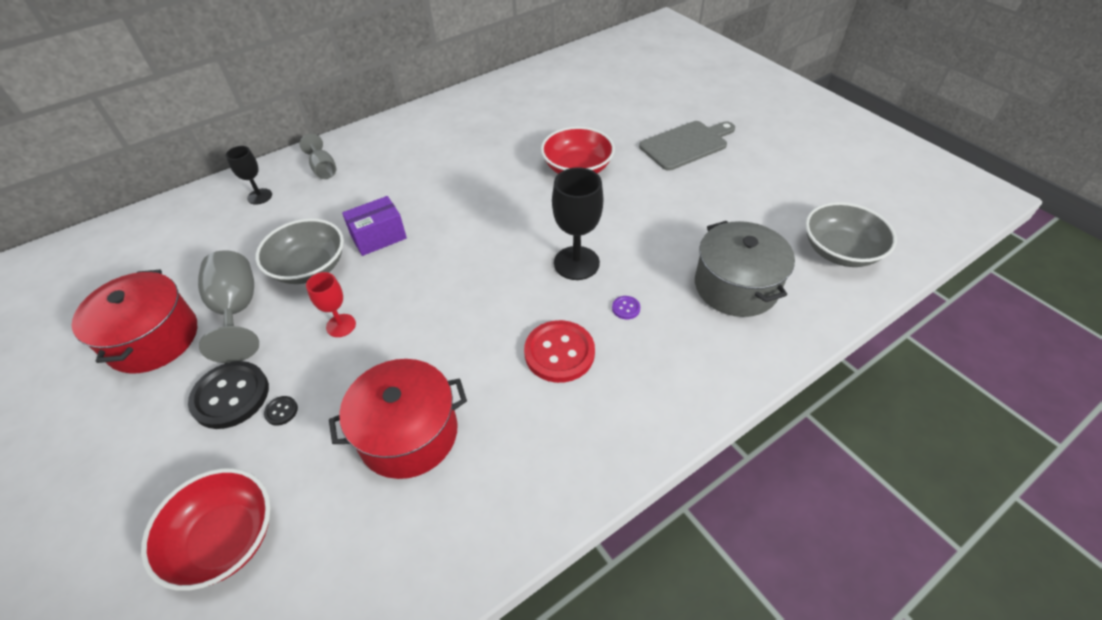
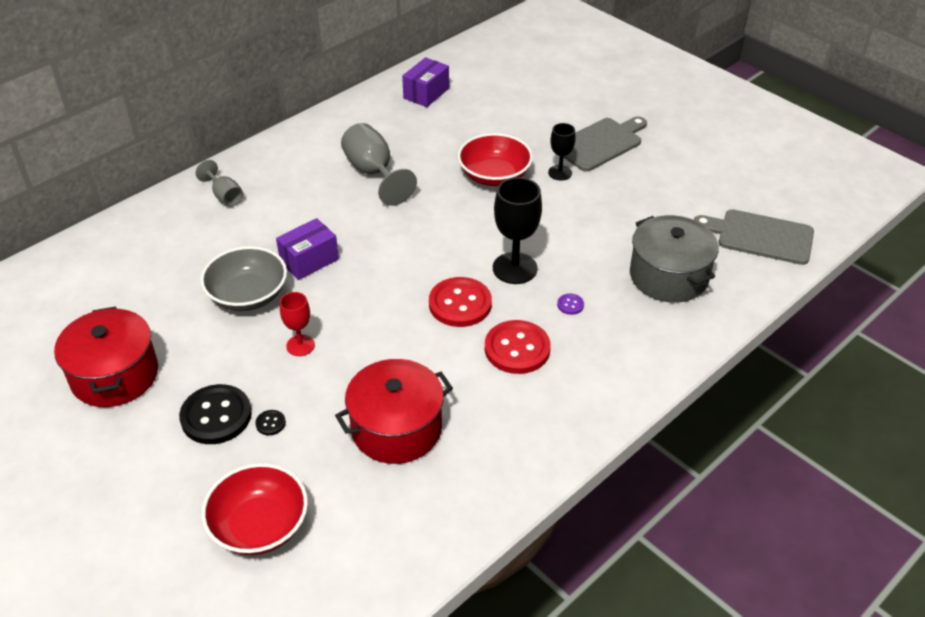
camera: 10 degrees left, 5 degrees down
grey goblet [198,250,259,363] -> grey goblet moved to [341,123,417,206]
black goblet [226,146,272,205] -> black goblet moved to [548,123,576,180]
grey bowl [805,202,897,267] -> grey cutting board [693,209,814,265]
none -> purple box [402,57,449,107]
none -> red button [429,277,492,327]

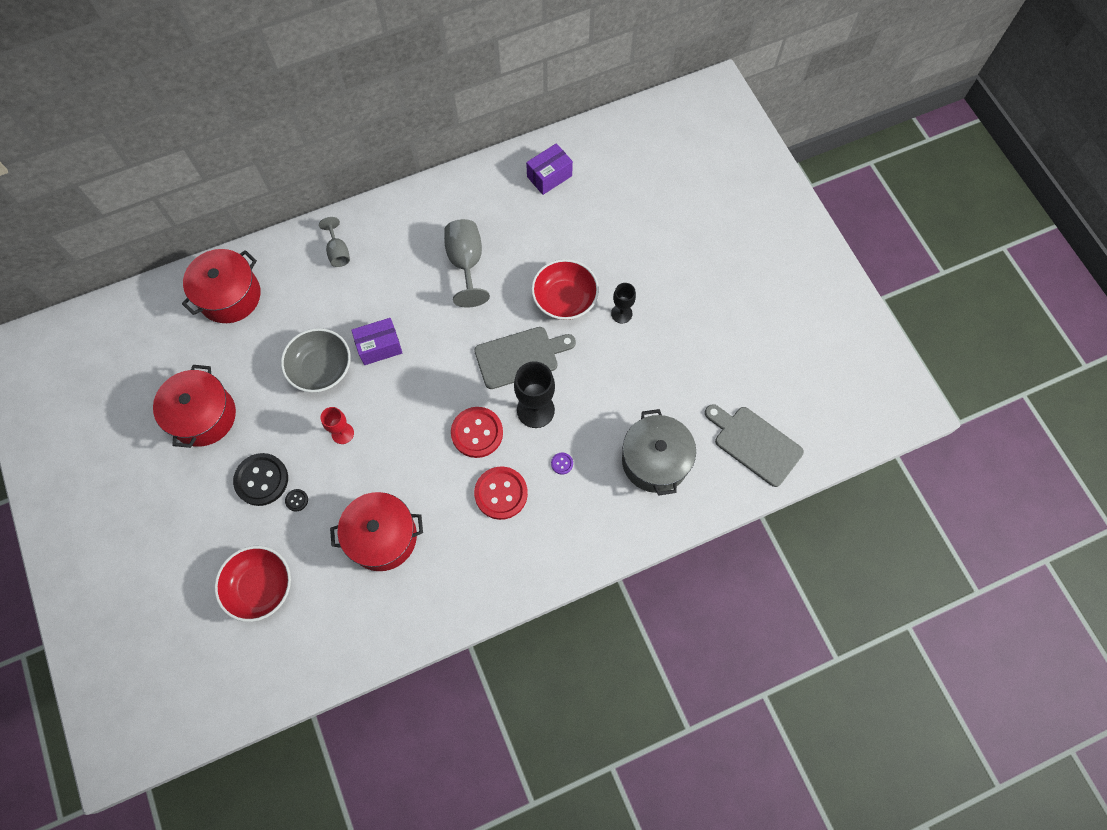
camera: 20 degrees right, 25 degrees up
grey cutting board [563,116,647,171] -> grey cutting board moved to [474,327,576,389]
none -> red pot [182,249,261,323]

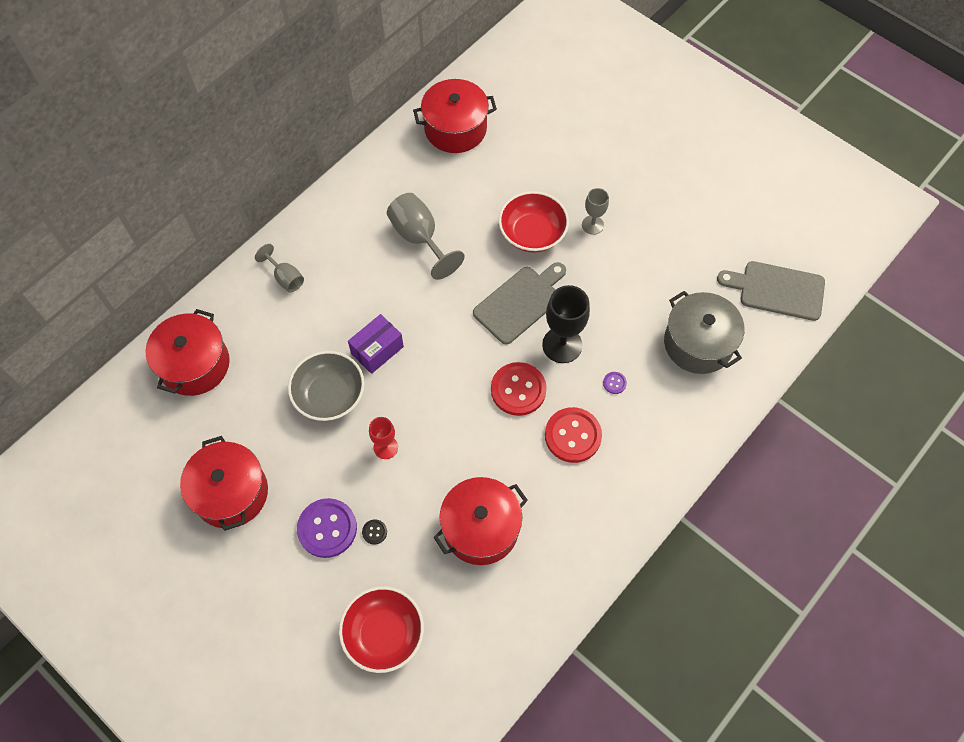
camera: 25 degrees left, 5 degrees down
black button [233,453,288,506] -> purple button [297,498,357,558]
purple box [526,143,573,195] -> red pot [413,79,497,153]
black goblet [611,283,636,323] -> grey goblet [582,188,609,235]

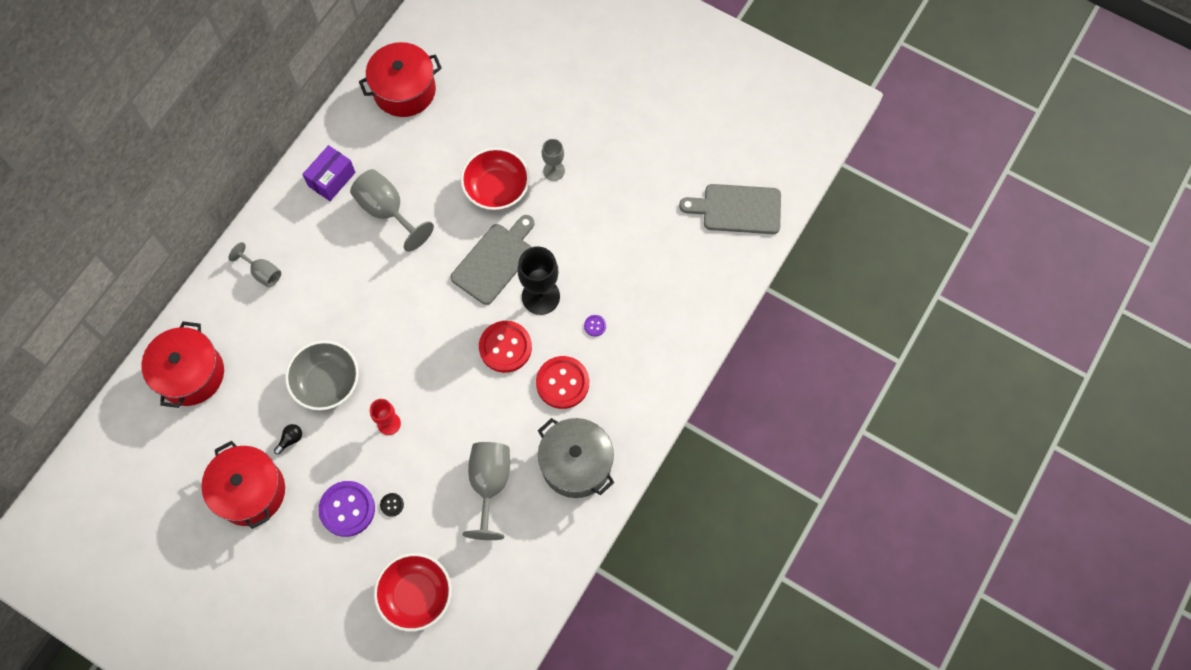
camera: 10 degrees left, 5 degrees up
purple box [348,314,404,374] -> purple box moved to [302,145,356,201]
red pot [433,477,528,565] -> grey goblet [462,442,510,540]
grey pot [664,291,744,374] -> grey pot moved to [538,418,614,498]
none -> black light bulb [274,424,302,455]

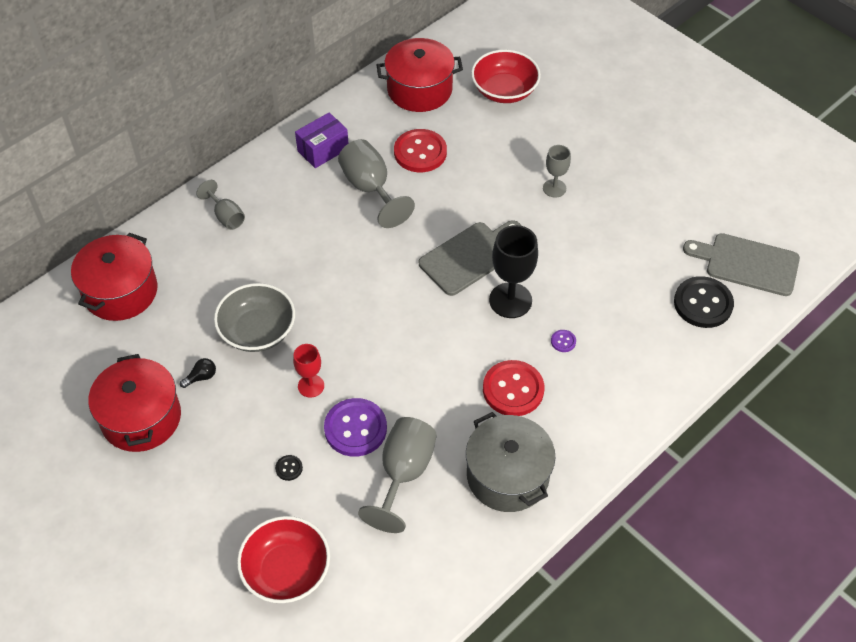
camera: 15 degrees right, 15 degrees down
purple button [318,481,375,537] -> purple button moved to [324,398,387,457]
red bowl [461,148,530,210] -> red bowl moved to [471,50,541,103]
red button [479,321,532,373] -> red button moved to [394,129,447,172]
none -> black button [674,276,734,328]

